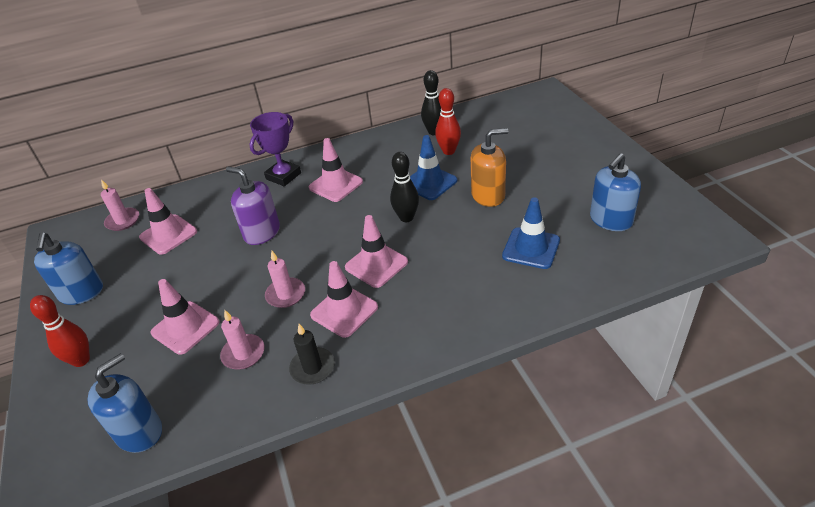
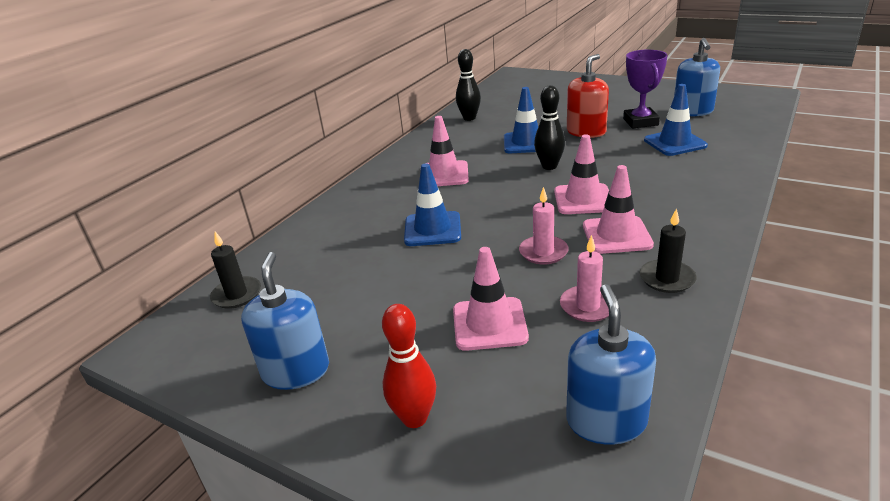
camera: 40 degrees left, 10 degrees down
blue soap dispenser [34,233,103,305] -> blue soap dispenser turned 135 degrees counterclockwise [241,252,329,390]
pink candle [101,179,139,231] -> black candle [210,231,261,309]
pink traffic cone [139,188,197,255] -> none
purple soap dispenser [226,167,280,245] -> blue traffic cone [404,163,461,246]
purple trophy [249,112,301,186] -> purple trophy moved to [623,50,668,129]
red bowling pin [435,88,461,155] -> none
orange soap dispenser [471,128,508,207] -> red soap dispenser [567,54,609,138]

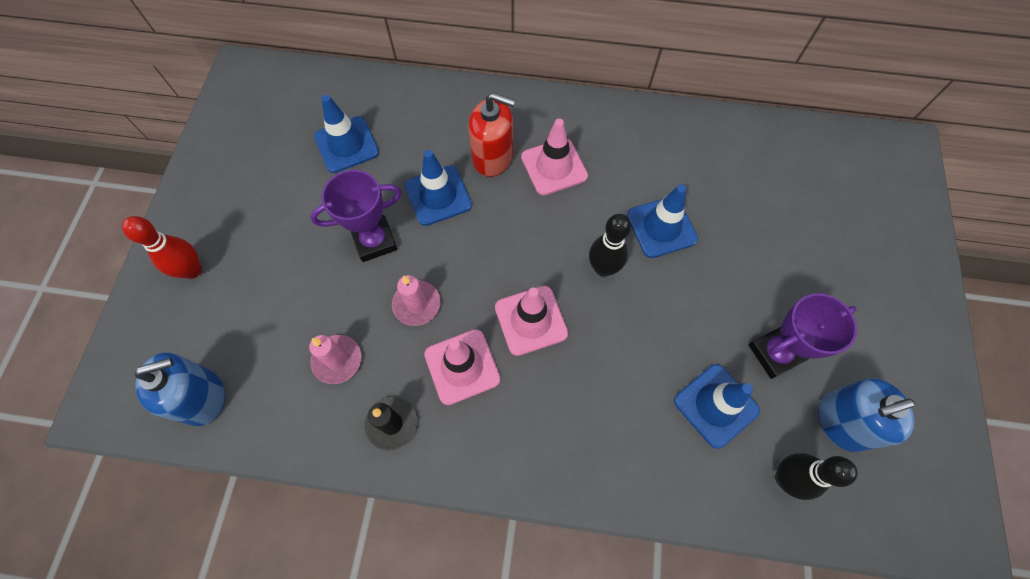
camera: 65 degrees right, 35 degrees up
black candle [210,231,261,309] -> none
blue soap dispenser [241,252,329,390] -> none
pink traffic cone [453,247,529,351] -> none
black bowling pin [456,49,481,121] -> black bowling pin moved to [775,453,857,500]
red soap dispenser [567,54,609,138] -> red soap dispenser moved to [468,93,516,177]
none -> purple trophy [310,170,401,262]
none -> blue traffic cone [314,95,379,173]

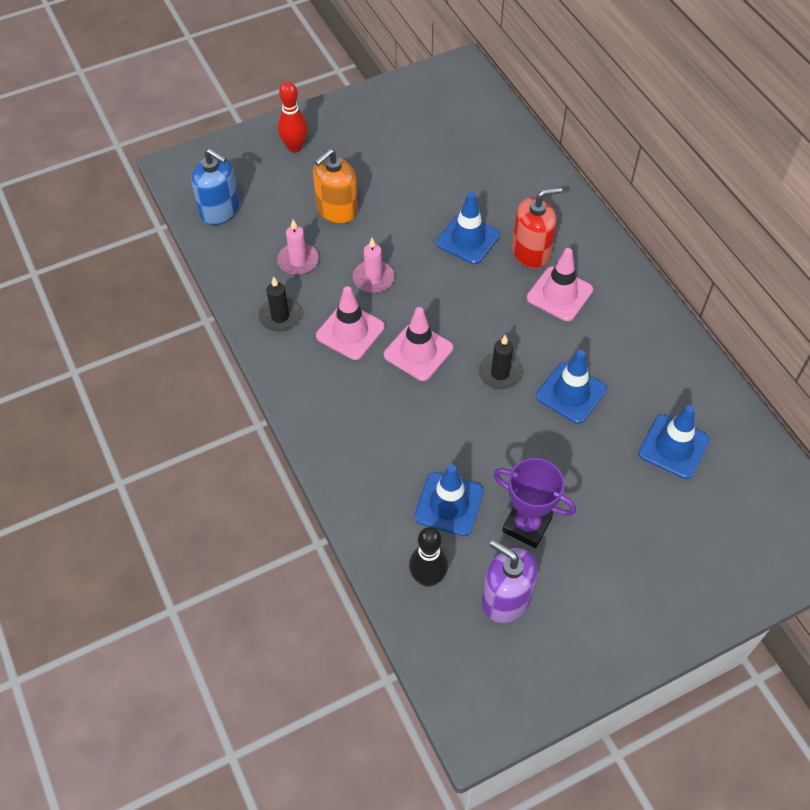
camera: 55 degrees right, 10 degrees down
purple trophy [310,170,401,262] -> none
blue traffic cone [314,95,379,173] -> blue traffic cone moved to [639,405,710,479]
red soap dispenser [468,93,516,177] -> red soap dispenser turned 90 degrees counterclockwise [512,187,562,269]
black bowling pin [589,214,631,277] -> black candle [478,335,523,390]
blue soap dispenser [818,378,915,452] -> purple soap dispenser [482,540,538,623]
none -> orange soap dispenser [313,149,358,224]

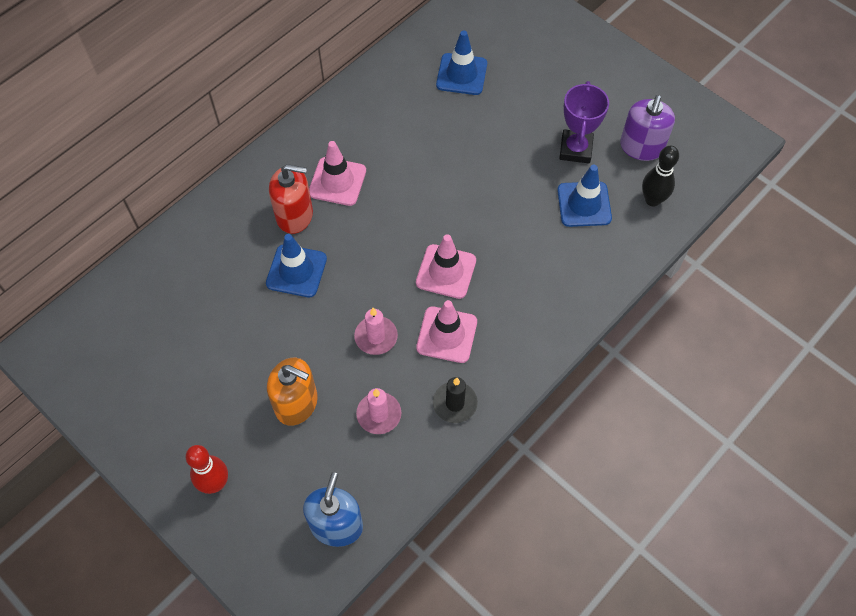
camera: 110 degrees left, 5 degrees up
black candle [478,335,523,390] -> none
red soap dispenser [512,187,562,269] -> red soap dispenser turned 135 degrees clockwise [269,164,313,234]
blue traffic cone [536,350,607,424] -> none

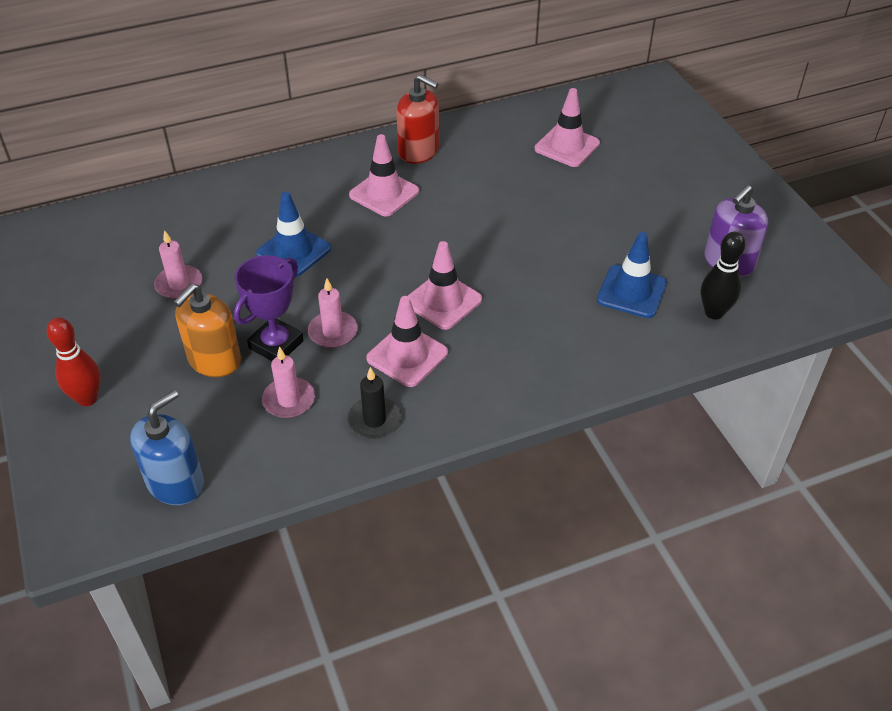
camera: 25 degrees right, 15 degrees down
orange soap dispenser [267,358,318,426] -> orange soap dispenser turned 75 degrees clockwise [174,284,241,377]
red soap dispenser [269,164,313,234] -> red soap dispenser moved to [396,74,439,164]
blue traffic cone [436,30,487,95] -> pink traffic cone [535,88,600,167]
purple trophy [559,81,609,163] -> purple trophy moved to [234,255,304,361]
none -> pink candle [154,230,202,299]

